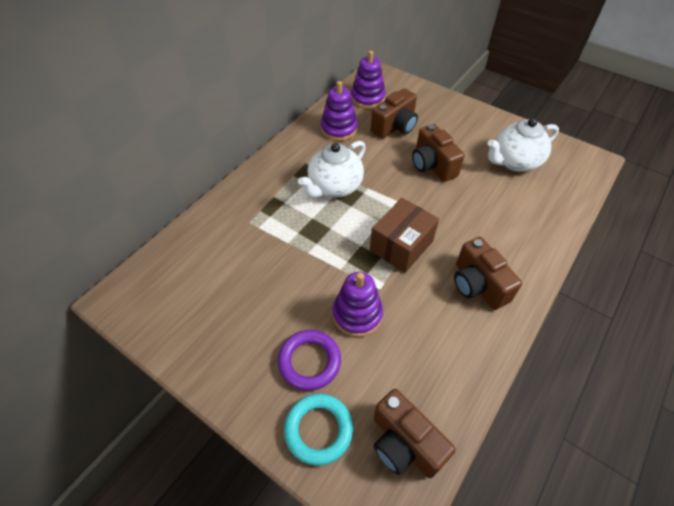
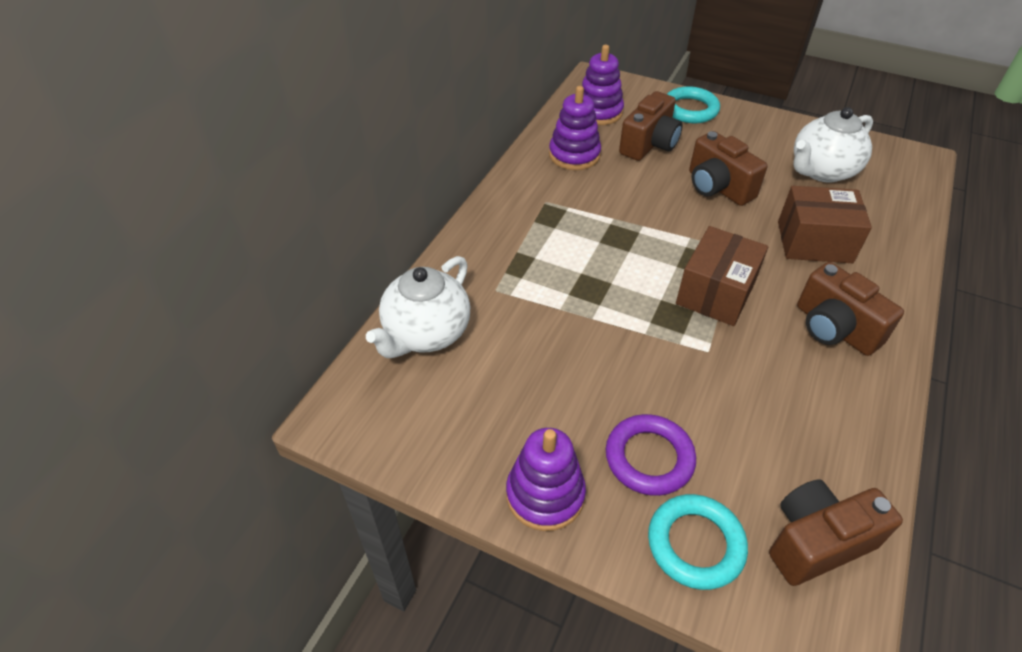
camera: 10 degrees left, 5 degrees down
white teapot [298,141,366,198] -> white teapot moved to [366,256,470,358]
purple stacking toy [333,272,383,337] -> purple stacking toy moved to [506,428,586,531]
brown camera [374,389,456,478] -> brown camera turned 120 degrees clockwise [769,479,903,586]
none -> turquoise ring [667,86,720,123]
none -> brown box [778,186,872,263]

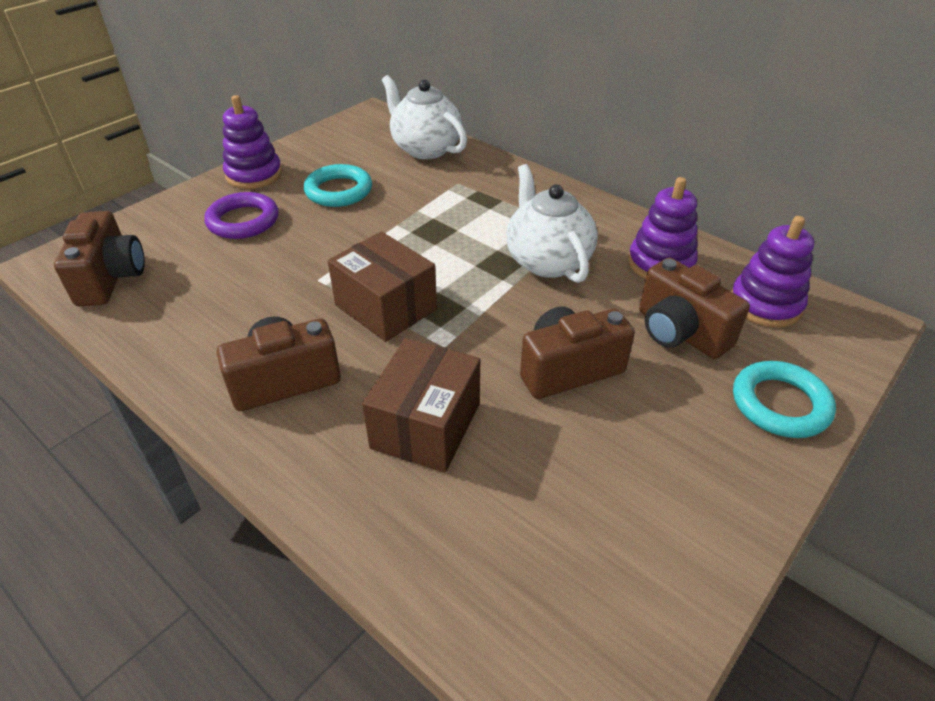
camera: 105 degrees right, 5 degrees down
turquoise ring [648,494,748,590] -> turquoise ring moved to [304,164,372,207]
white teapot [793,107,873,183] -> white teapot moved to [506,164,598,283]

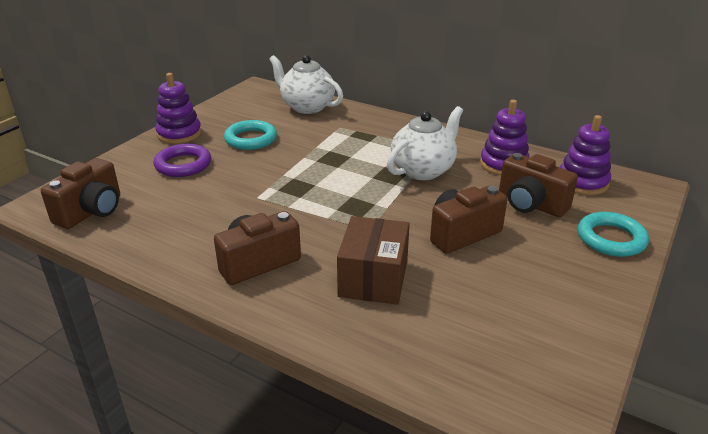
camera: 10 degrees left, 10 degrees down
brown camera [54,211,145,306] -> brown camera turned 45 degrees clockwise [41,158,120,229]
brown box [328,231,437,342] -> none
white teapot [506,164,598,283] -> white teapot turned 75 degrees clockwise [387,106,463,180]

